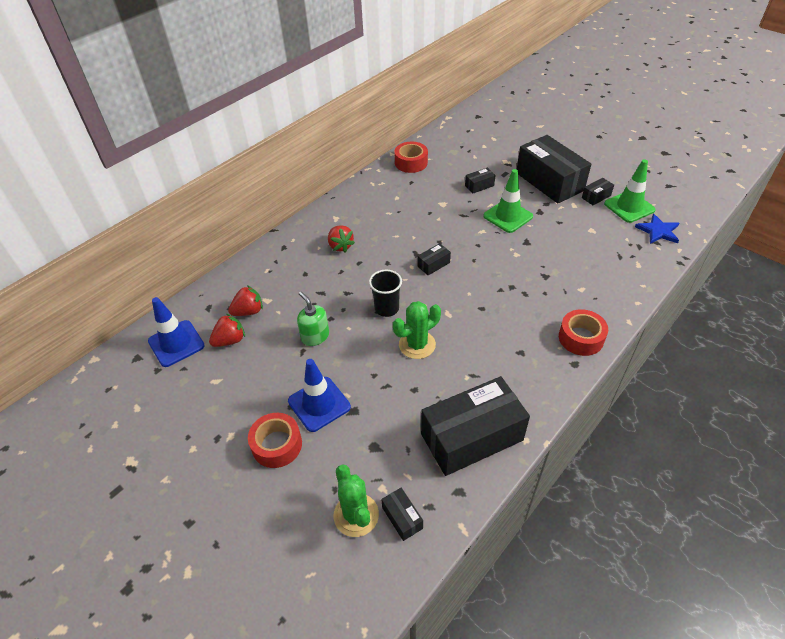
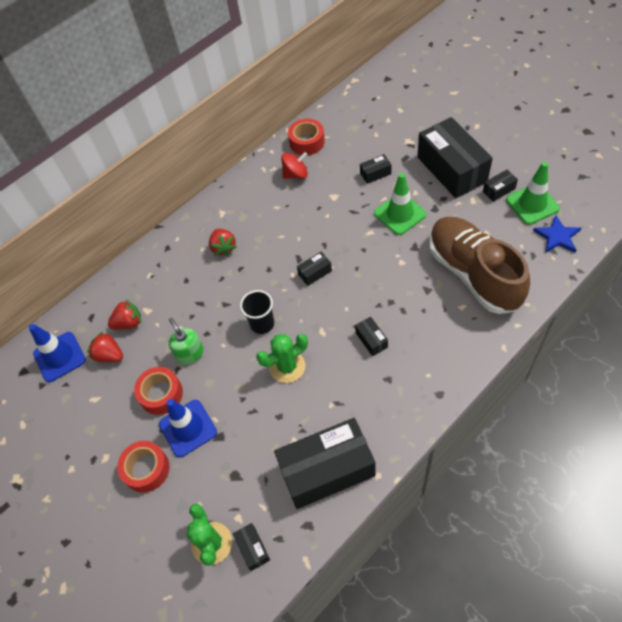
camera: 10 degrees right, 10 degrees up
red strawberry [209,314,245,347] -> red strawberry turned 120 degrees counterclockwise [87,332,123,362]
red tape [559,309,608,356] -> red tape moved to [134,367,183,415]
none -> red spinning top [281,152,308,179]
none -> black box [355,317,388,356]
none -> brown shoe [429,217,530,314]

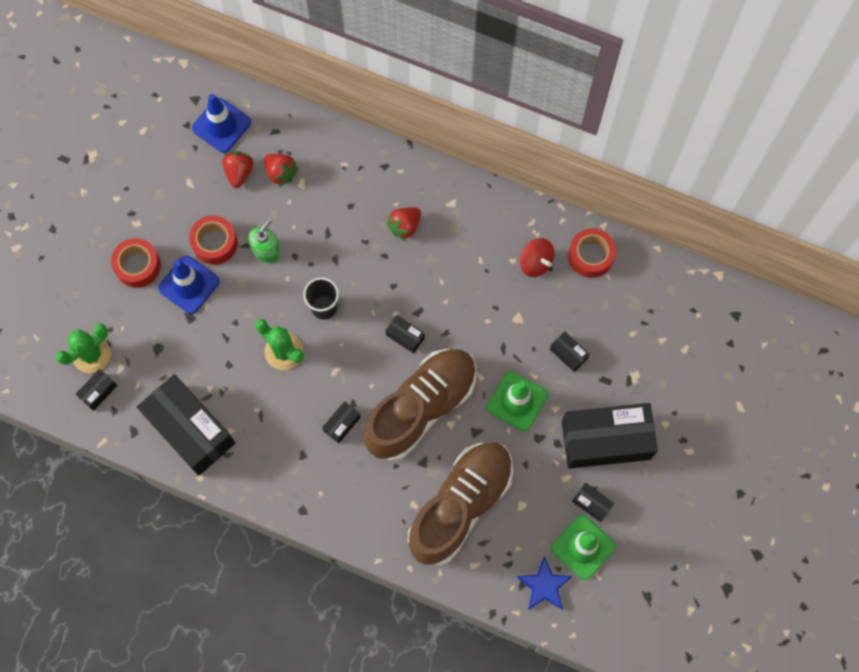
camera: 60 degrees right, 15 degrees up
black box [417,117,493,198] -> black box turned 45 degrees clockwise [562,403,658,469]
none -> brown shoe [363,349,476,461]

